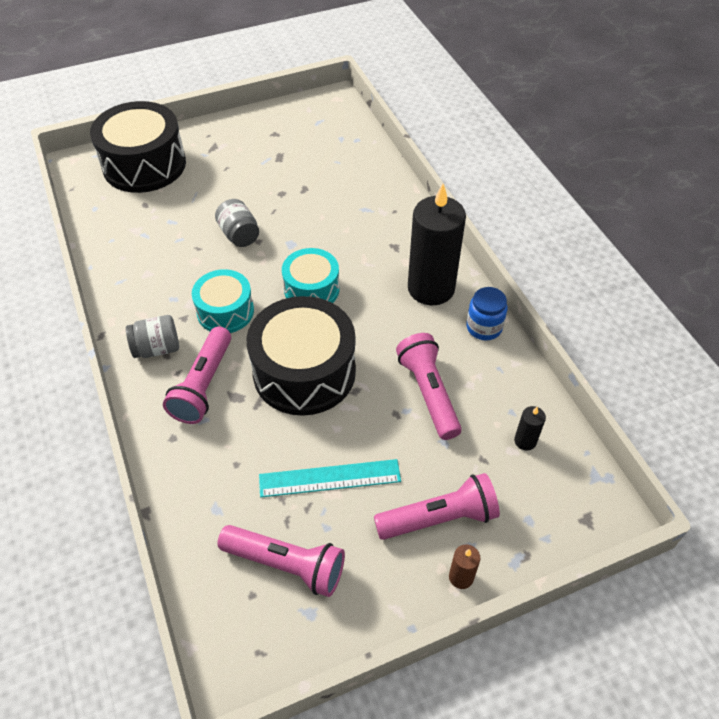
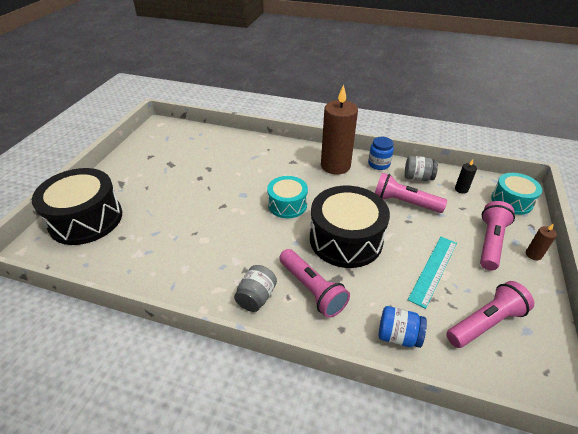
camera: 50 degrees left, 10 degrees down
turquoise drum [192,269,254,333] -> turquoise drum moved to [491,173,542,215]
grey jar [215,199,259,247] -> grey jar moved to [405,156,438,181]
black candle [408,184,466,305] -> brown candle [321,85,358,175]
none -> blue jar [379,306,427,348]

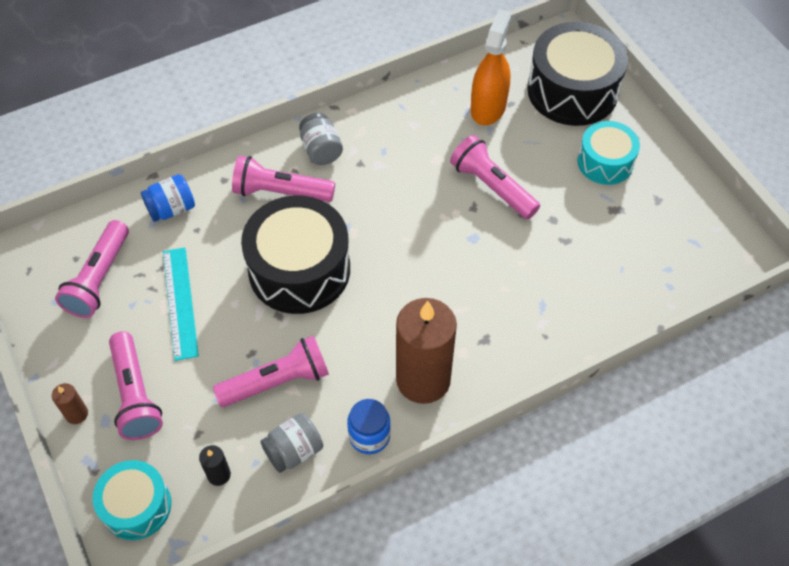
camera: 135 degrees right, 15 degrees up
turquoise drum [267,176,308,218] -> turquoise drum moved to [577,121,640,185]
none -> pink flashlight [450,135,540,219]
none -> orange spray bottle [471,9,511,125]

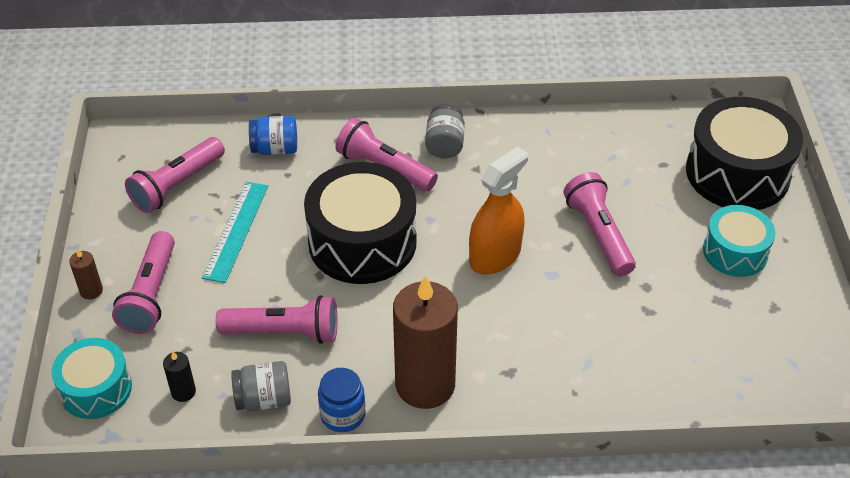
camera: 25 degrees right, 10 degrees down
orange spray bottle [471,9,511,125] -> orange spray bottle moved to [469,146,528,274]

